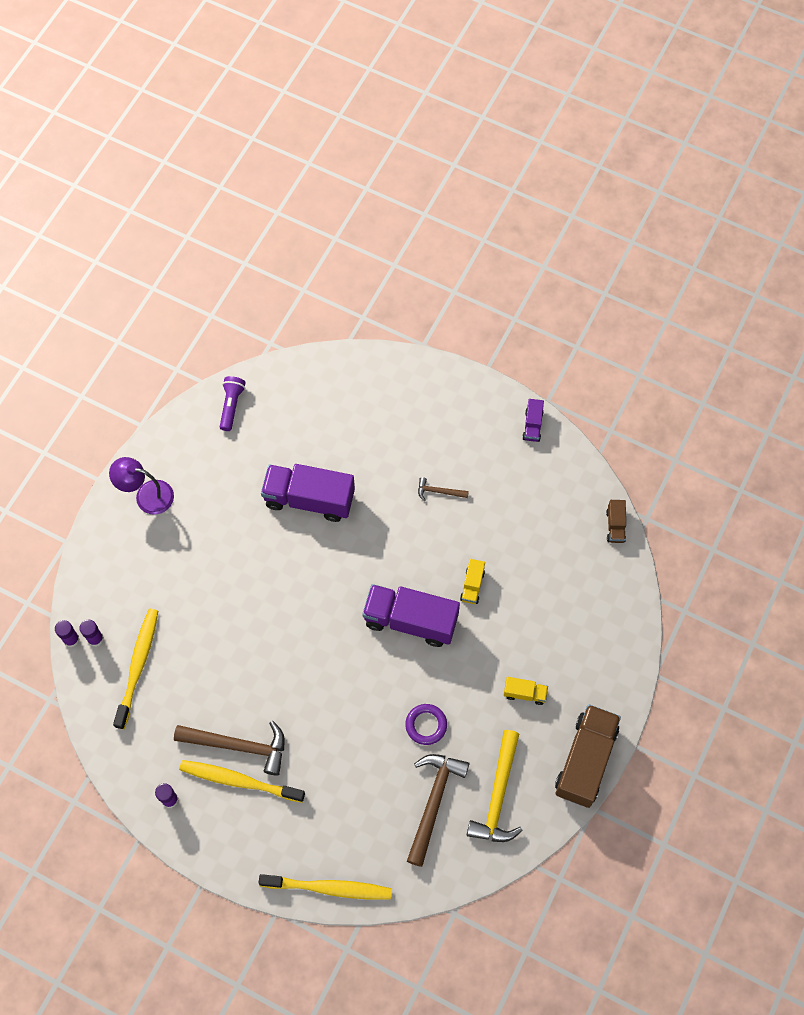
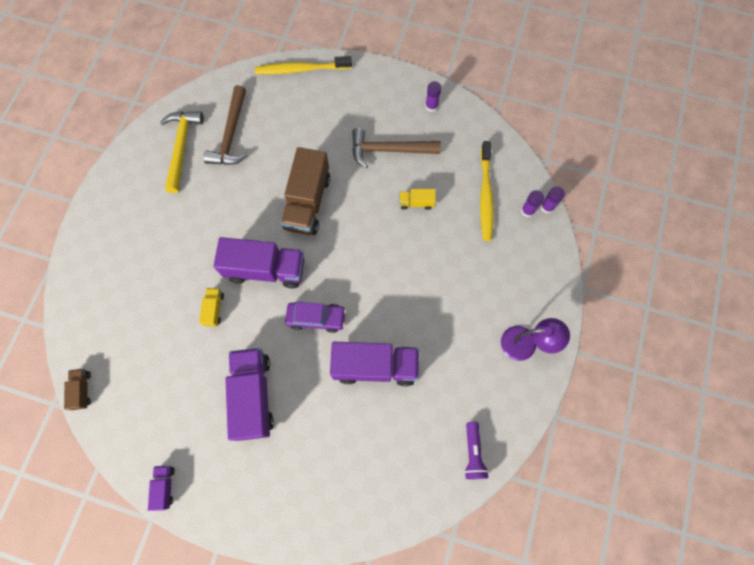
camera: 170 degrees right, 5 degrees up
yellow toothbrush [179,760,305,803] -> none
purple ring [405,704,447,745] -> none
brown hammer [418,477,469,501] -> purple truck [225,348,274,441]
yellow truck [504,677,548,705] -> yellow truck moved to [399,189,436,210]
brown truck [555,704,621,808] -> brown truck moved to [281,147,330,235]
none -> purple car [285,301,346,333]

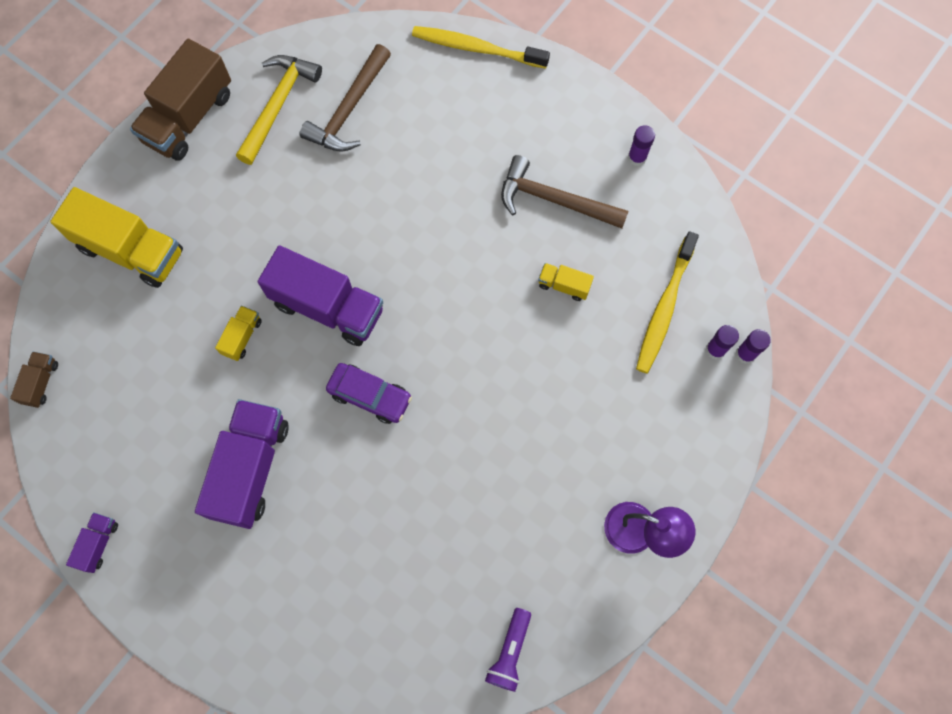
camera: 20 degrees right, 0 degrees up
brown truck [281,147,330,235] -> brown truck moved to [130,39,231,161]
purple truck [330,342,419,386] -> none
none -> yellow truck [50,187,183,288]

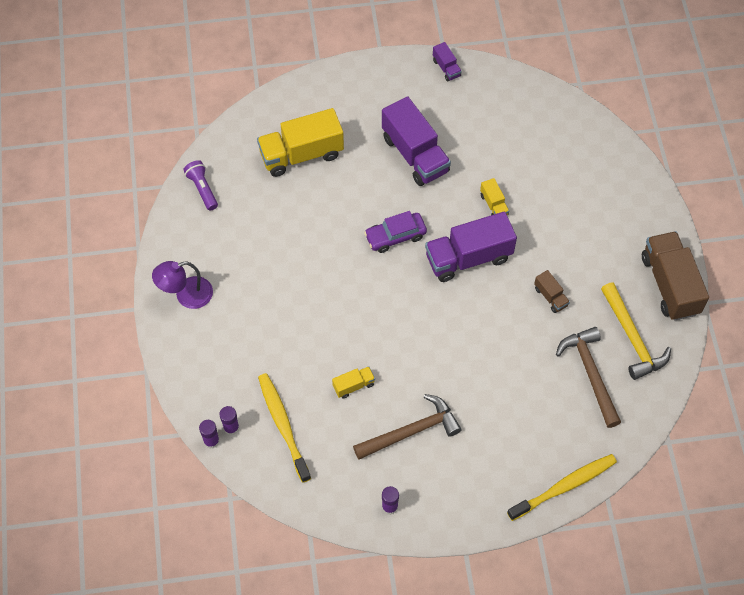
camera: 135 degrees right, 10 degrees down
brown truck [10,352,58,408] -> brown truck moved to [534,270,570,313]
yellow truck [50,187,183,288] -> yellow truck moved to [257,108,344,177]

